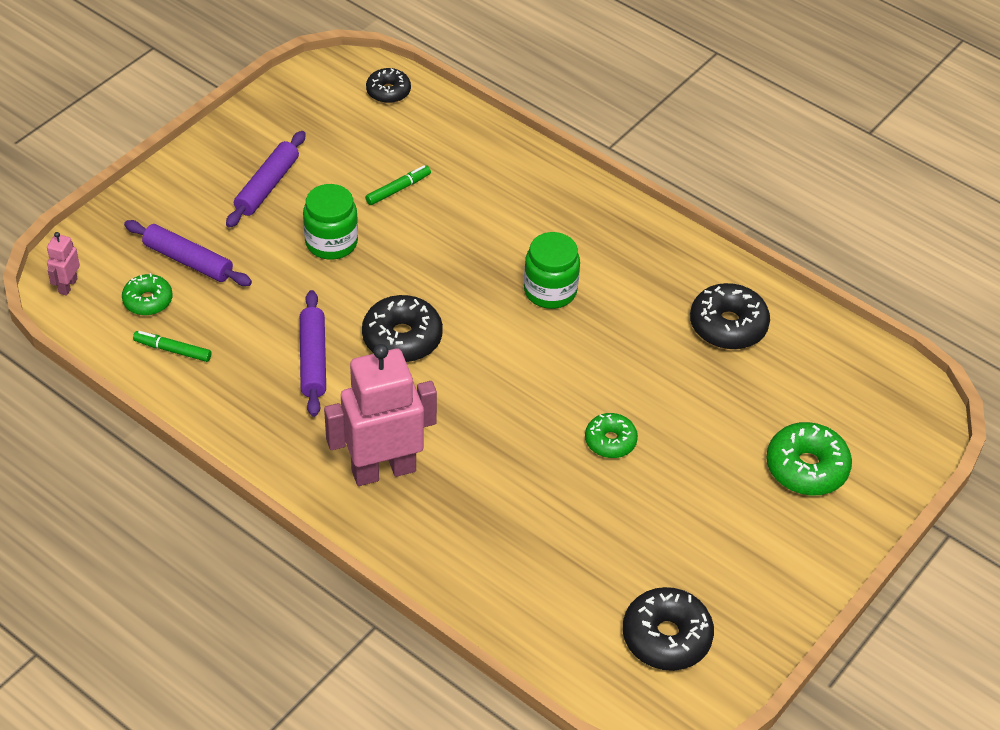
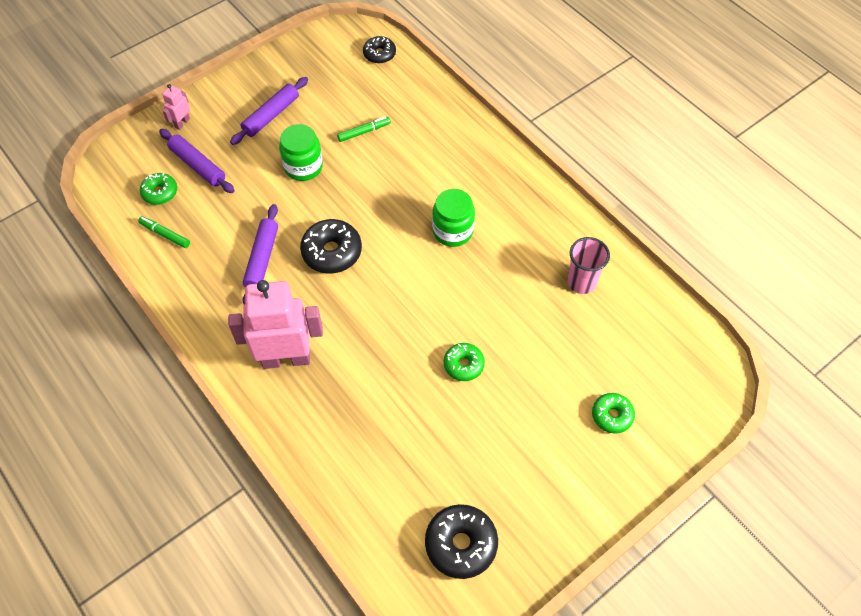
camera: 15 degrees right, 10 degrees up
pink robot [47,232,80,296] -> pink robot moved to [162,84,190,130]
black donut [690,283,770,350] -> pink cup [567,237,610,294]
green donut [766,422,852,496] -> green donut [592,393,635,434], size x0.63

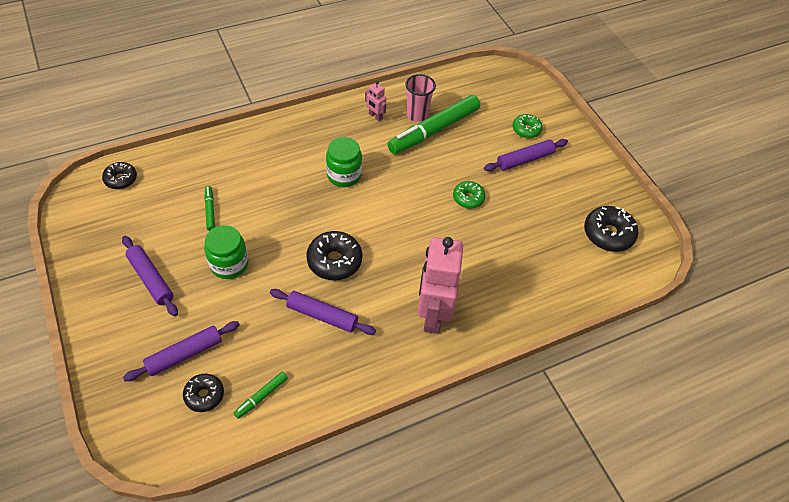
camera: 80 degrees left, 5 degrees down
green donut [140,173,177,205] -> black donut [183,374,224,412]
pink robot [162,84,190,130] -> pink robot moved to [365,81,386,121]
none -> green marker [388,95,480,154]
none -> purple rolling pin [484,139,568,171]

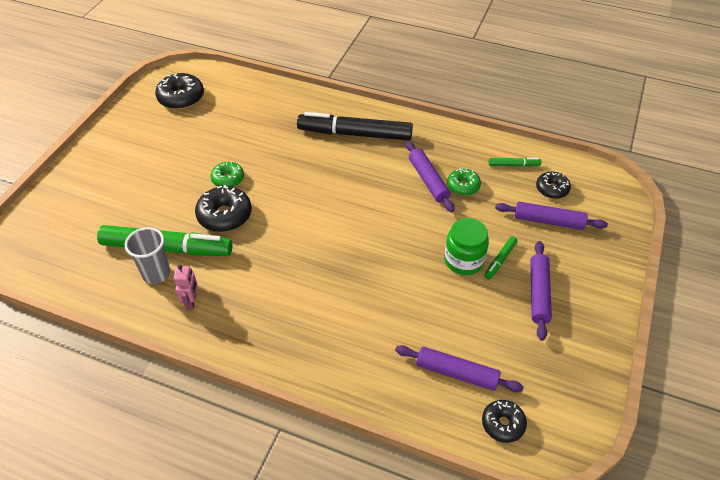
camera: 130 degrees left, 5 degrees down
green marker [204,186,215,231] -> green marker moved to [484,236,518,279]
black donut [306,231,362,280] -> black donut moved to [195,185,252,232]
green jar [326,137,362,187] -> none
pink cup [405,74,436,122] -> grey cup [125,227,170,284]
pink robot [417,237,463,334] -> black marker [297,112,413,141]
purple rolling pin [484,139,568,171] -> purple rolling pin moved to [395,345,524,392]
green donut [513,114,543,138] -> green donut moved to [447,168,481,196]

